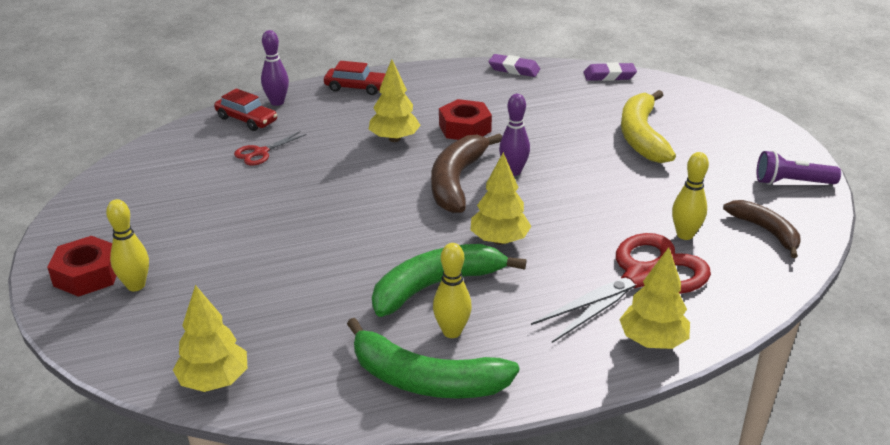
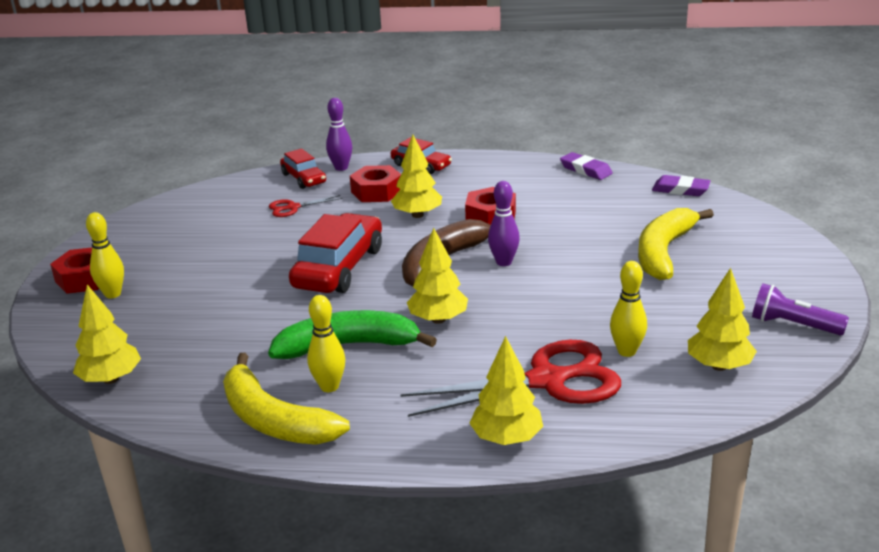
camera: 25 degrees right, 5 degrees down
green banana [347,318,519,399] -> yellow banana [223,353,350,445]
brown banana [723,200,800,258] -> yellow tree [688,268,757,371]
none -> red car [289,213,382,293]
none -> red nut [350,165,401,202]

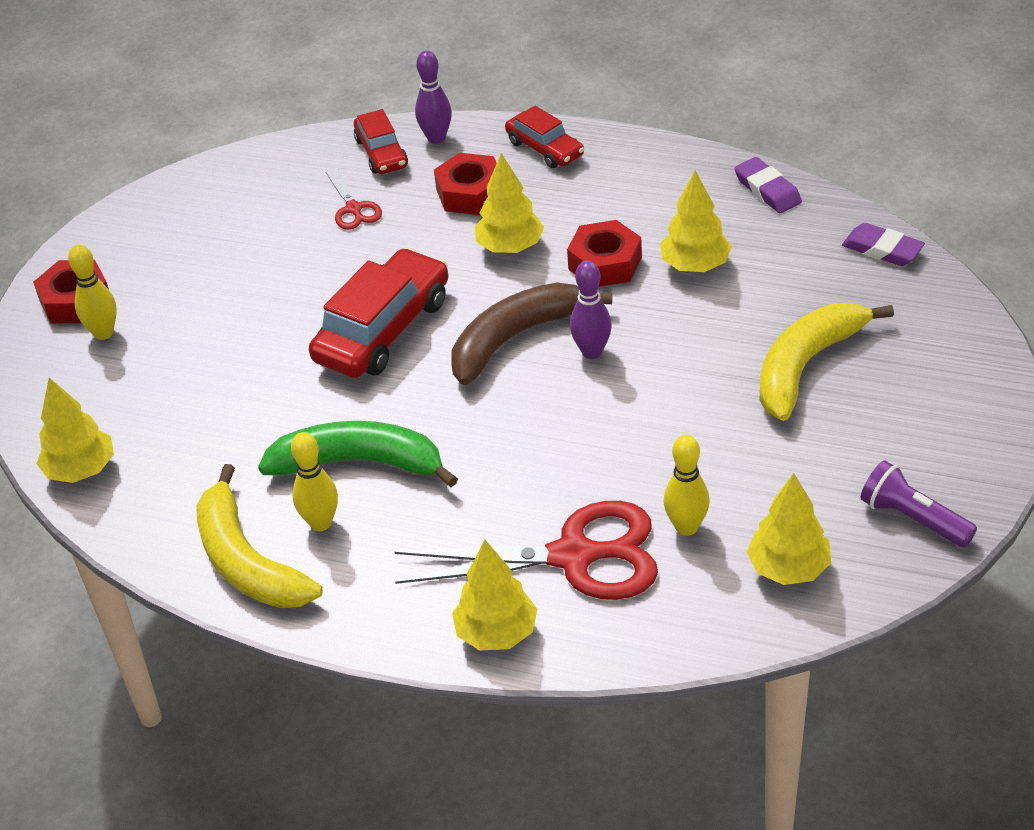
camera: 15 degrees right, 15 degrees up
red scissors [269,195,343,217] -> red scissors turned 105 degrees counterclockwise [326,168,382,230]
yellow tree [407,228,468,324] -> yellow tree moved to [660,171,732,272]

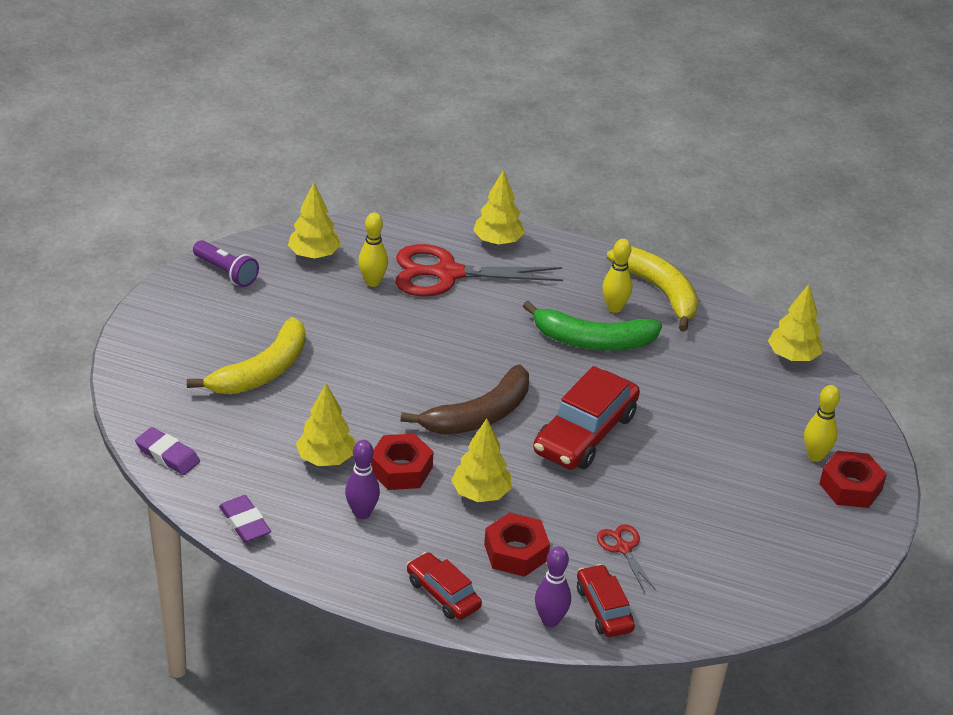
camera: 175 degrees right, 5 degrees down
purple bowling pin [570,261,612,359] -> purple bowling pin moved to [345,440,380,519]

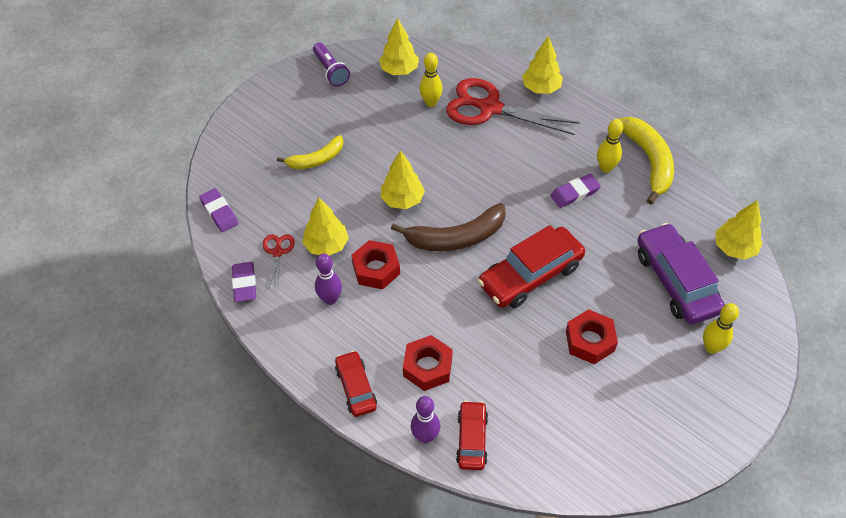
camera: 25 degrees right, 15 degrees up
yellow banana [187,317,305,394] -> yellow banana [277,135,343,169], size x0.64
yellow tree [451,418,512,502] -> yellow tree moved to [381,150,425,209]
green banana [523,301,662,351] -> purple eraser [550,174,601,208]
red scissors [597,524,656,593] -> red scissors moved to [263,234,295,290]
red nut [819,451,887,508] -> red nut moved to [566,309,618,364]
none -> purple car [637,223,725,324]

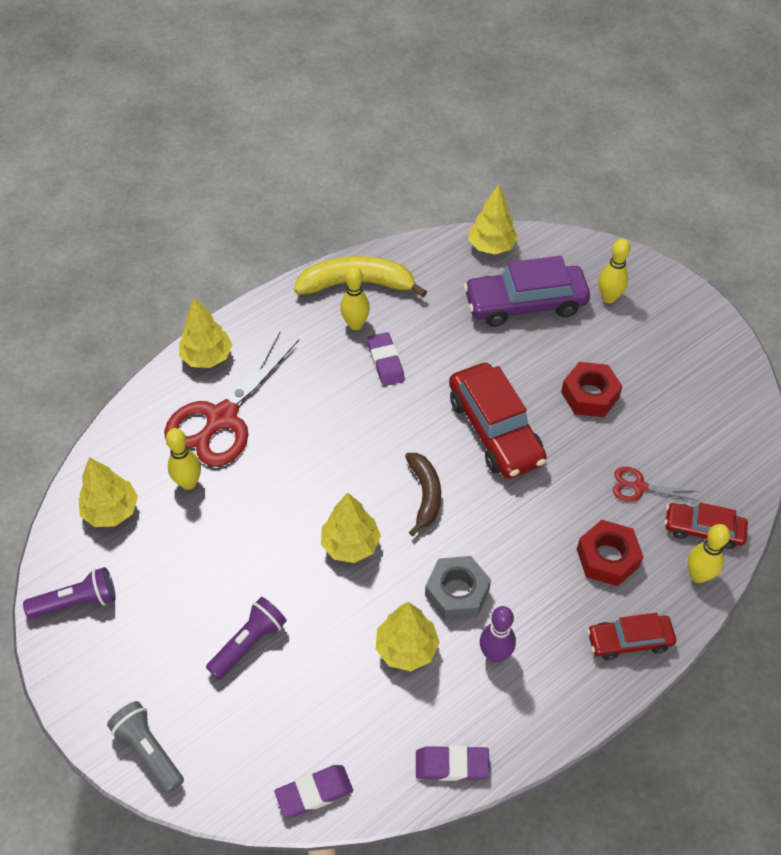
camera: 80 degrees left, 0 degrees up
red scissors [263,234,295,290] -> red scissors moved to [613,467,698,502]
yellow banana [277,135,343,169] -> purple flashlight [206,597,287,680]
red nut [351,240,400,289] -> grey nut [425,556,491,620]
brown banana [391,203,506,251] -> brown banana [405,453,441,536], size x0.64
purple bowling pin [411,396,440,443] -> yellow bowling pin [687,524,730,583]
none -> grey flashlight [107,701,184,793]

